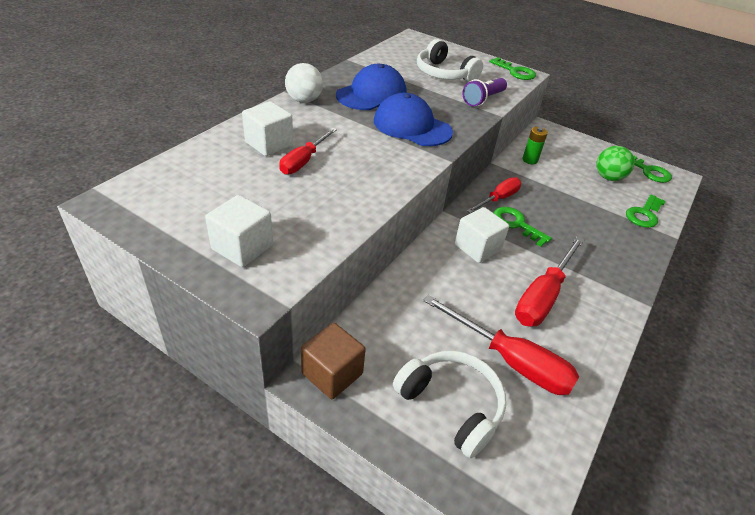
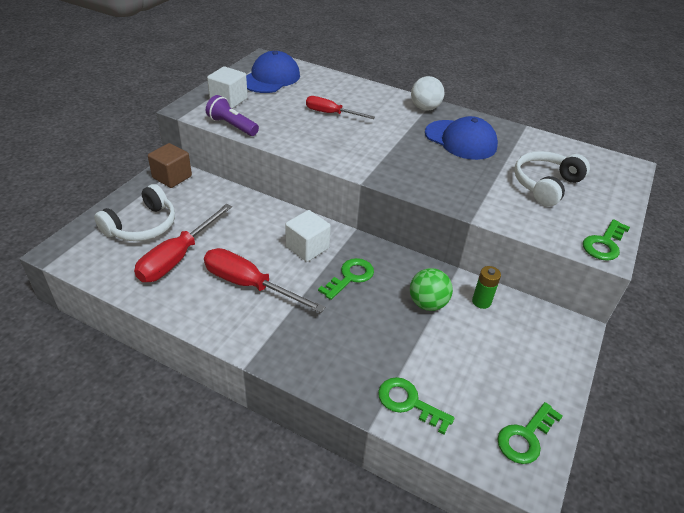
camera: 85 degrees right, 0 degrees up
white cube [242,101,293,156] -> none
blue cap [374,93,453,146] -> blue cap moved to [246,51,300,93]
purple flashlight [462,78,507,106] -> purple flashlight moved to [206,95,259,136]
red screwdriver [467,177,521,214] -> none
green ball [596,146,635,181] -> green ball moved to [410,268,453,311]

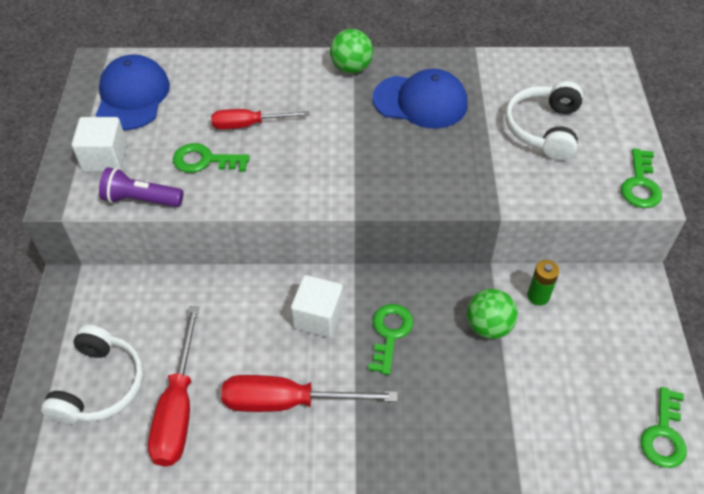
camera: 25 degrees left, 10 degrees up
brown cube [148,143,192,188] -> none
green key [378,377,455,434] -> green key moved to [173,143,250,173]
white ball [411,76,444,111] -> green ball [330,29,373,74]

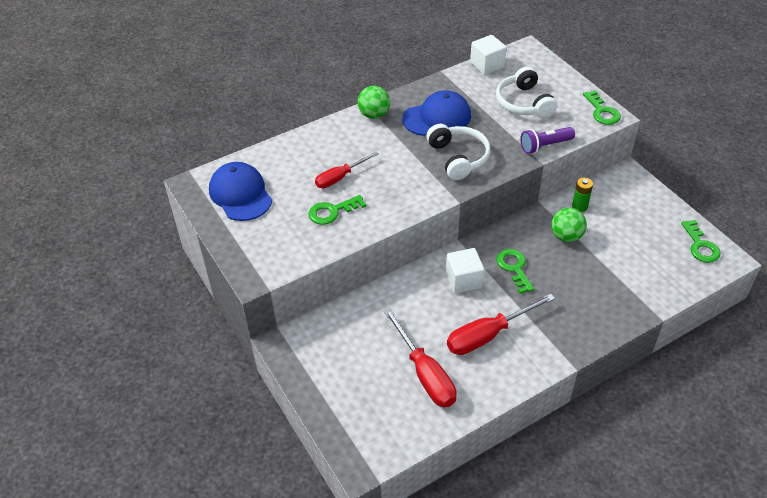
camera: 30 degrees left, 5 degrees down
white headphones [41,325,144,425] -> white headphones moved to [426,124,490,180]
white cube [72,117,127,172] -> white cube moved to [470,35,507,75]
purple flashlight [99,167,183,207] -> purple flashlight moved to [520,127,575,154]

